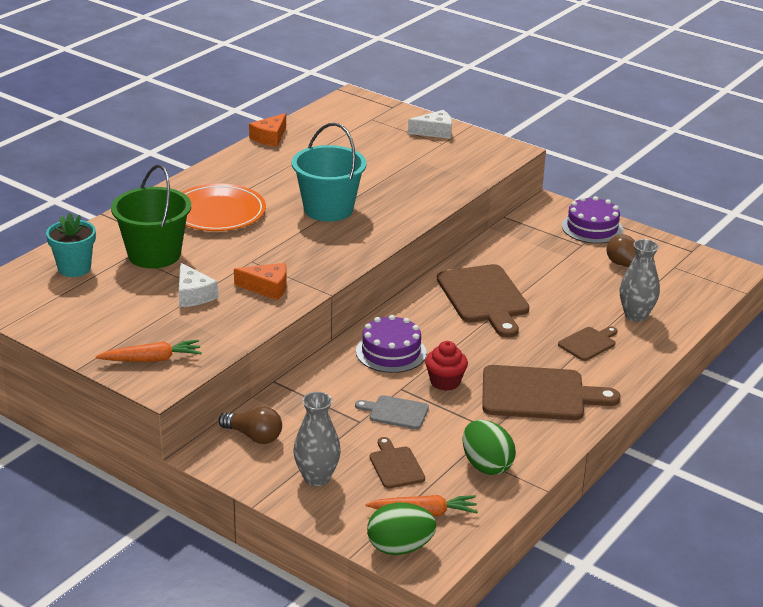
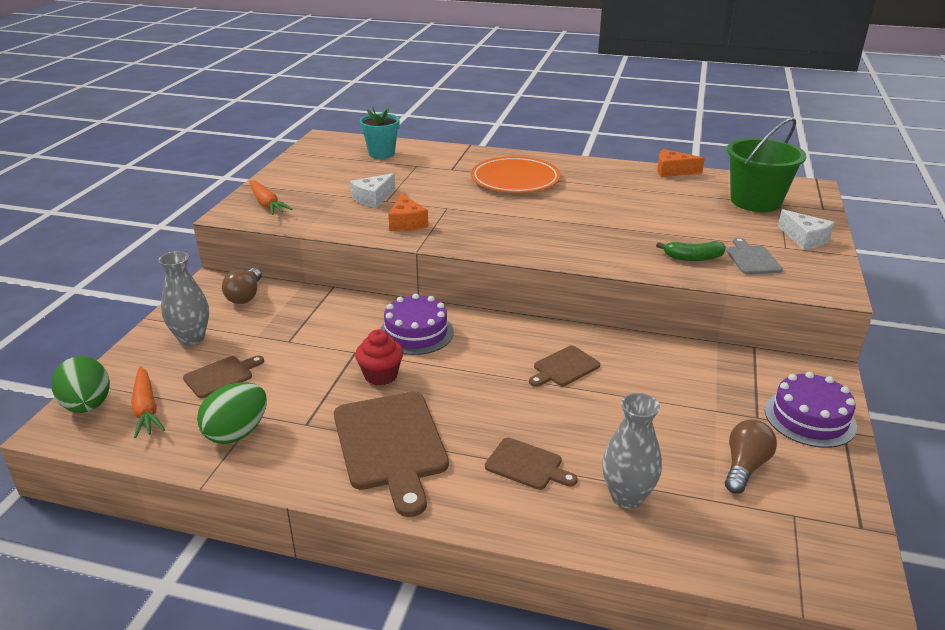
camera: 70 degrees right, 0 degrees up
green bucket [111,165,191,268] -> green bucket moved to [727,117,806,212]
turquoise bucket [292,123,367,222] -> none
grey cutting board [355,395,429,429] -> grey cutting board moved to [726,237,783,274]
brown cutting board [437,264,529,338] -> brown cutting board [529,346,600,387], size x0.52
none -> green banana [656,241,726,261]

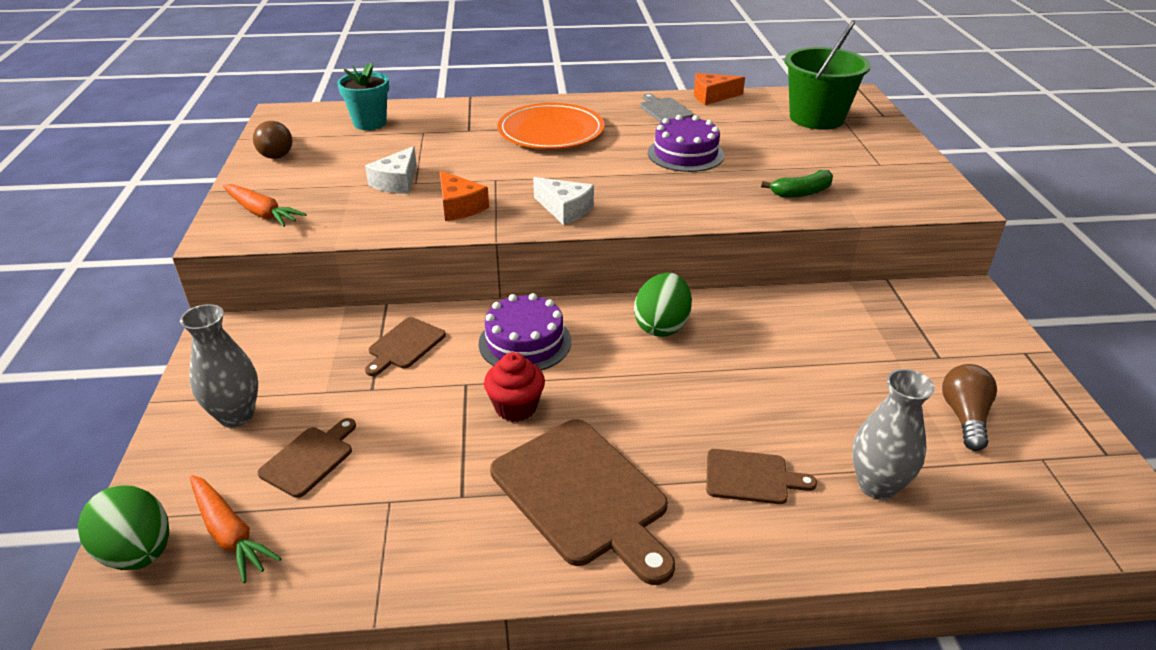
camera: 20 degrees left, 5 degrees up
green egg [197,382,267,444] -> green egg moved to [634,273,692,337]
brown light bulb [222,268,262,304] -> brown light bulb moved to [253,121,293,159]
brown cutting board [529,346,600,387] -> brown cutting board moved to [365,317,446,376]
grey cutting board [726,237,783,274] -> grey cutting board moved to [640,93,694,123]
purple cake [765,372,857,448] -> purple cake moved to [648,115,724,172]
white cheese [778,209,835,250] -> white cheese moved to [533,177,594,225]

